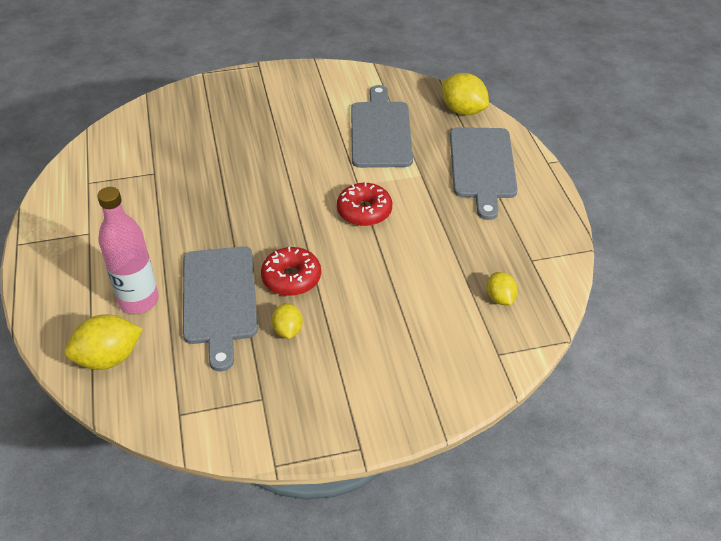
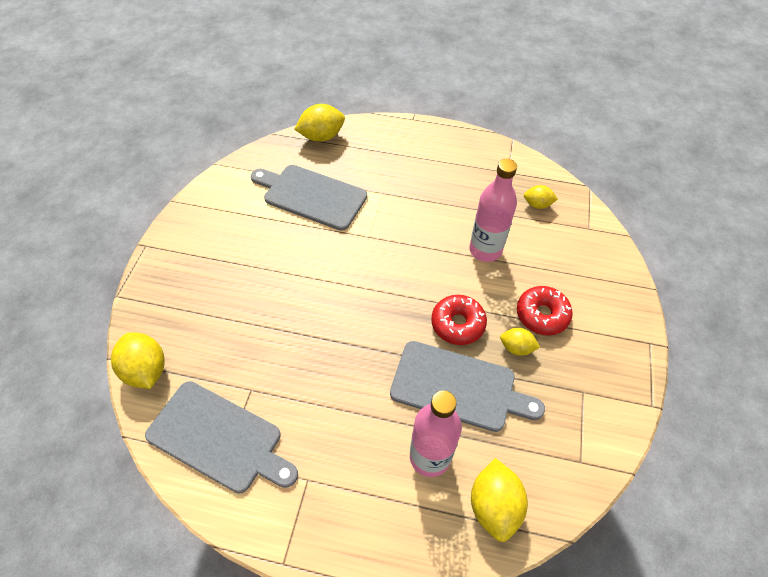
camera: 65 degrees left, 10 degrees up
red donut [337,182,392,226] -> red donut moved to [517,286,573,335]
grey cutting board [450,127,518,220] -> grey cutting board moved to [145,381,298,494]
none -> yellow lemon [111,332,164,389]
none -> pink bottle [469,159,517,262]

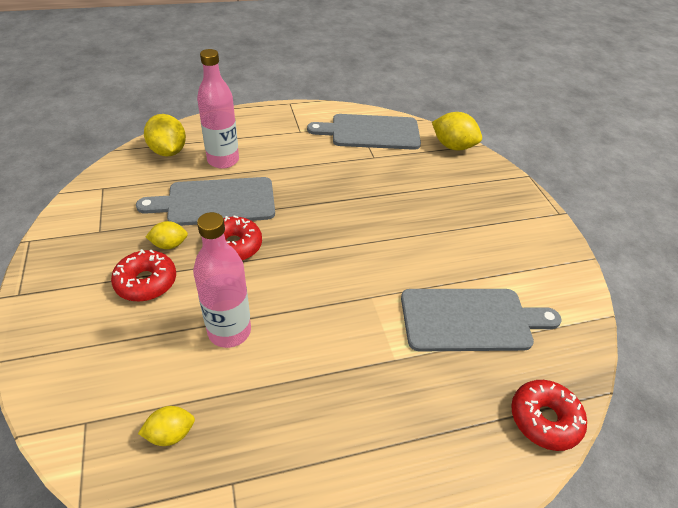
camera: 150 degrees right, 10 degrees down
yellow lemon [294,104,345,142] -> red donut [511,380,587,451]

